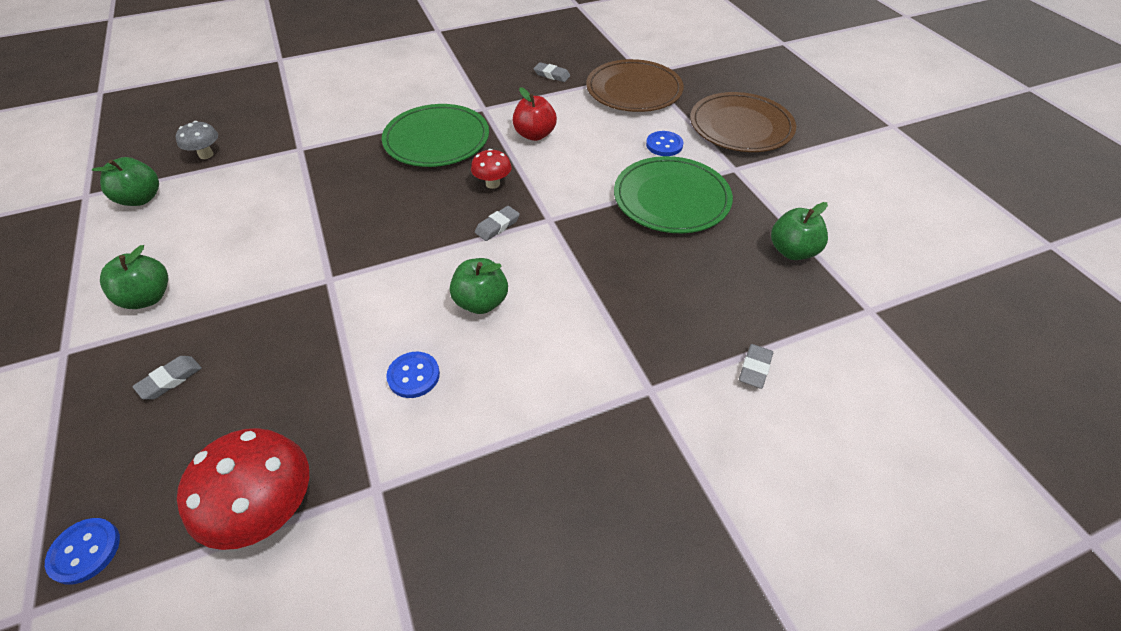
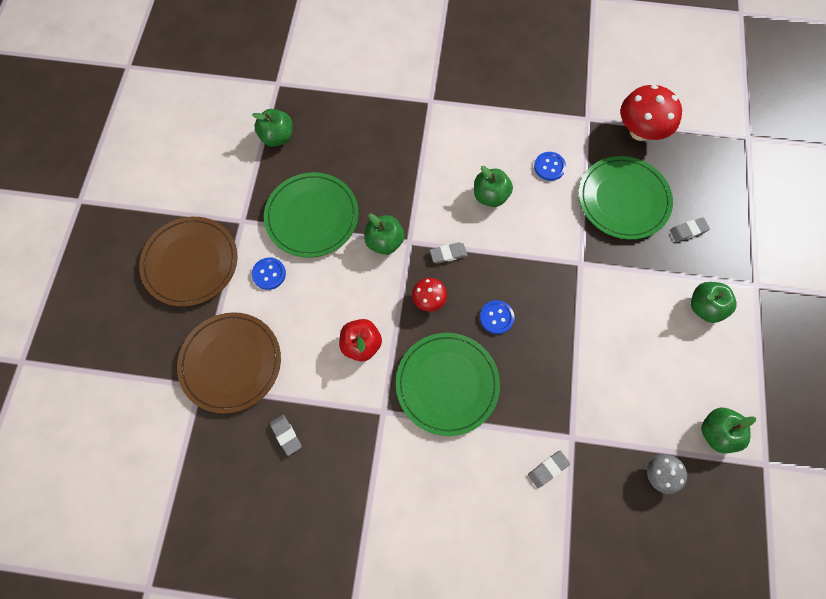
camera: 150 degrees left, 20 degrees up
blue button [45,518,120,585] -> blue button moved to [480,300,514,334]
grey eraser [739,344,773,389] -> grey eraser moved to [528,451,570,488]
none -> green apple [364,214,405,255]
none -> green plate [579,156,673,240]

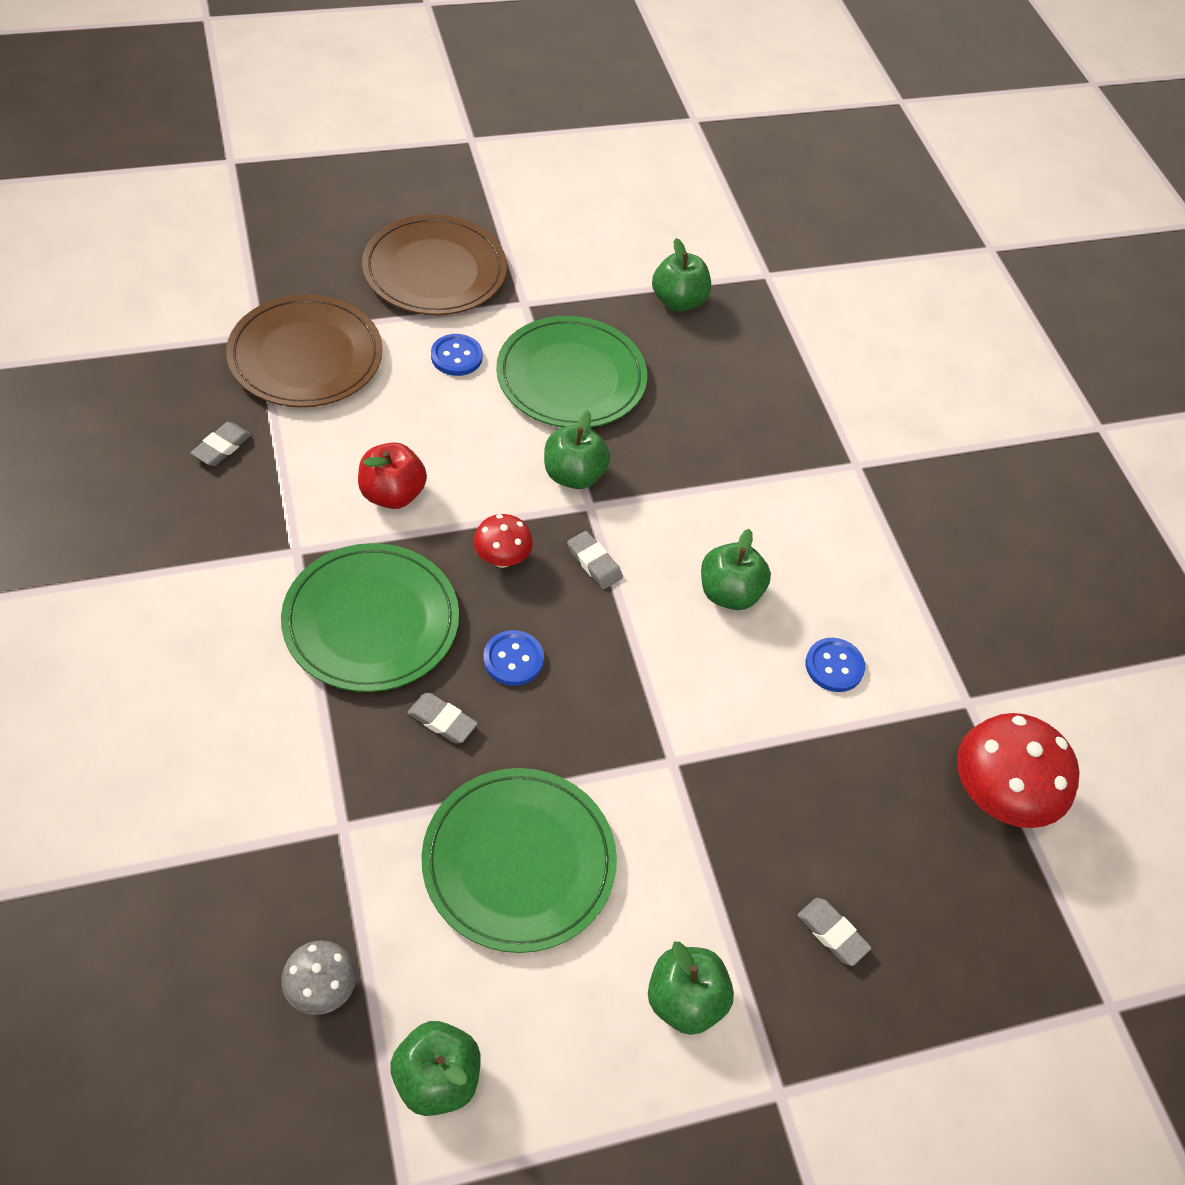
camera: 60 degrees right, 15 degrees down
grey eraser [528,451,570,488] -> grey eraser moved to [407,693,478,743]
green plate [579,156,673,240] -> green plate moved to [421,768,617,953]

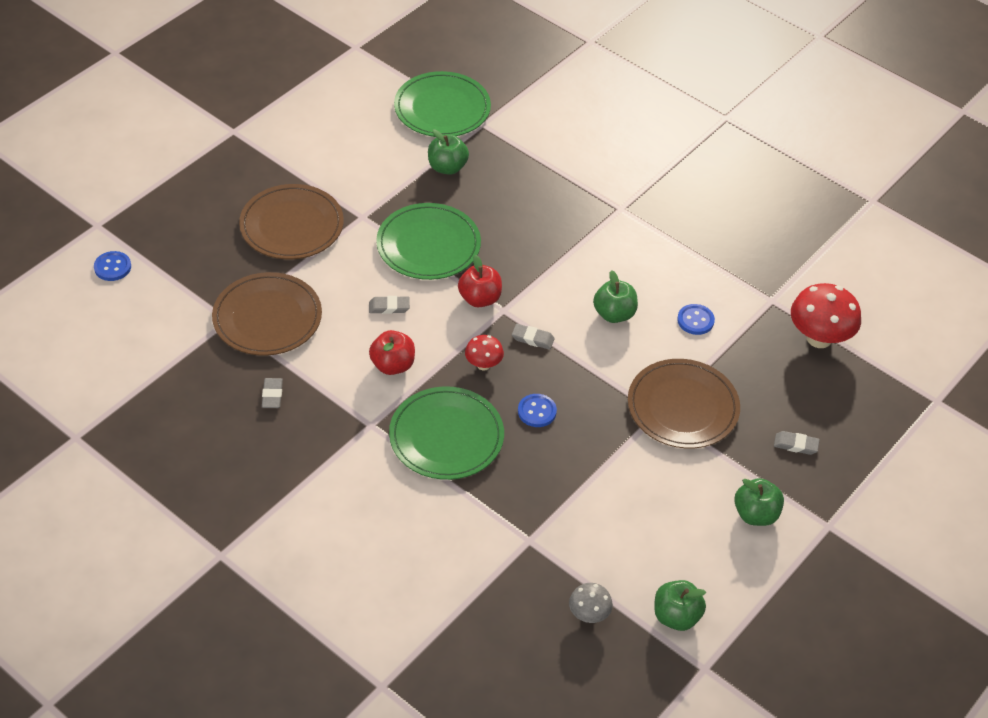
camera: 30 degrees left, 5 degrees down
grey eraser [407,693,478,743] -> grey eraser moved to [369,296,410,314]
green plate [421,768,617,953] -> green plate moved to [394,71,491,137]
blue button [431,334,483,376] -> blue button moved to [94,251,131,281]
green apple [544,410,610,489] -> red apple [458,255,502,307]
none -> brown plate [628,359,740,448]

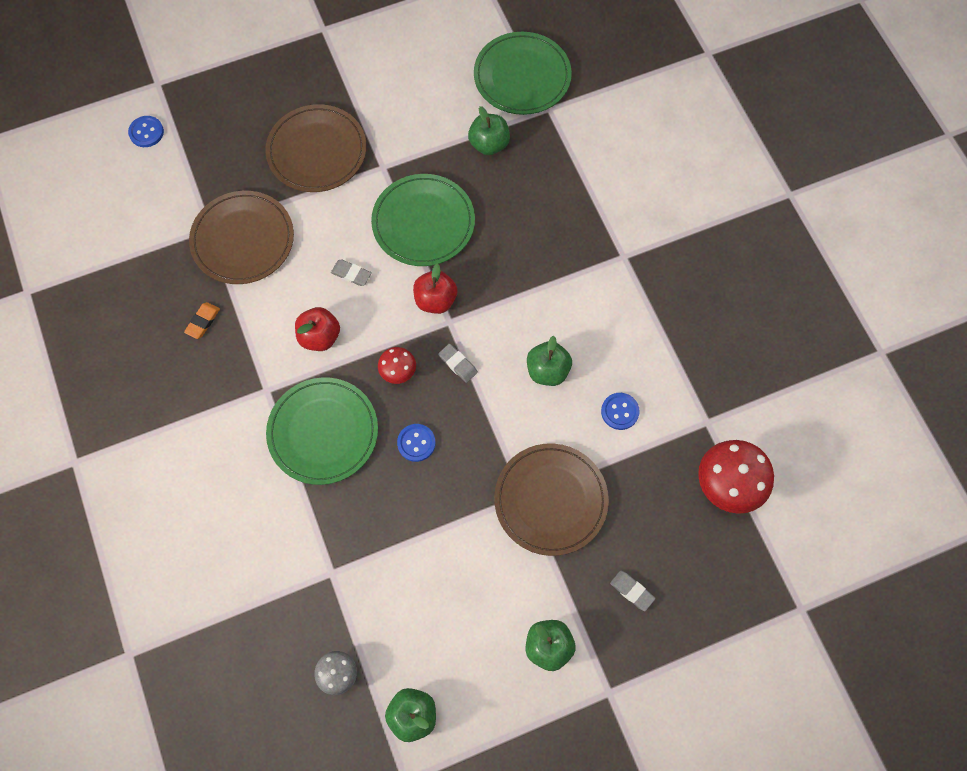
camera: 30 degrees right, 20 degrees up
grey eraser [262,378,283,408] -> orange eraser [184,302,220,339]

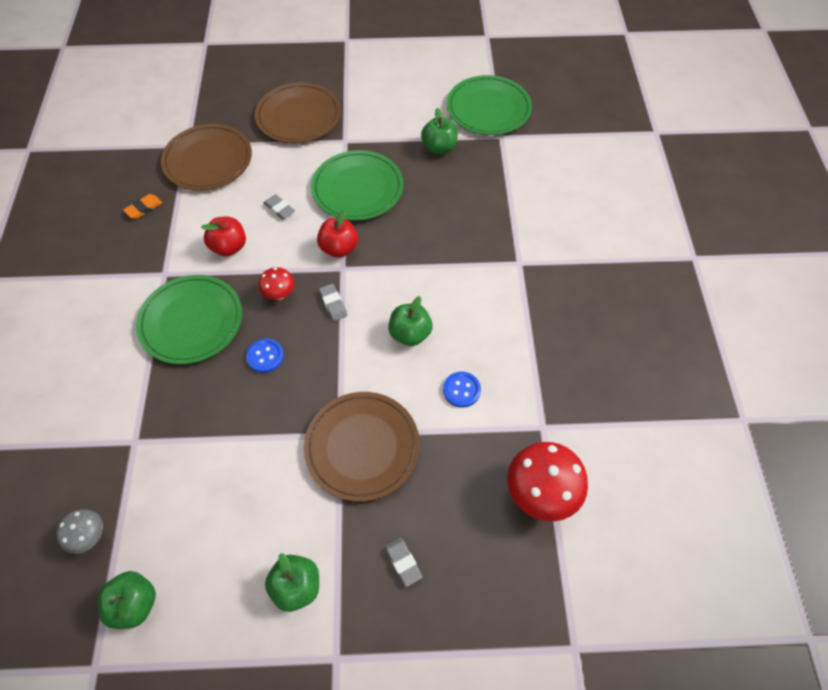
camera: 20 degrees right, 10 degrees down
blue button [128,116,164,147] -> none

